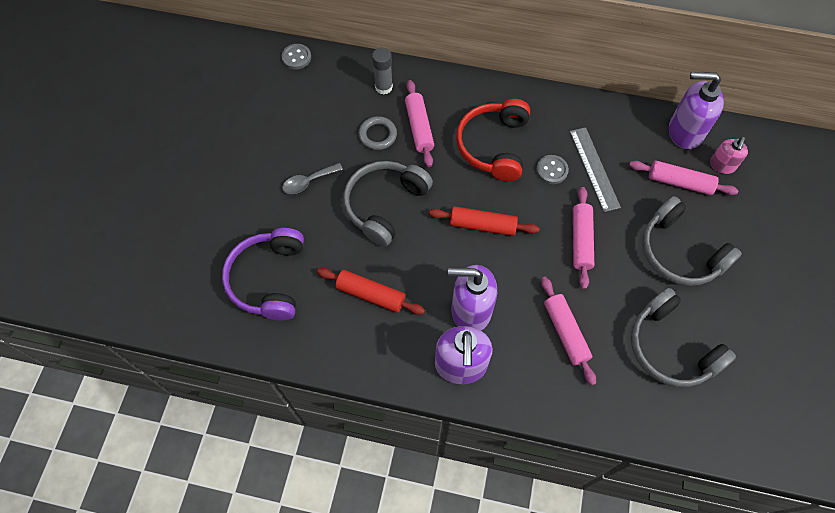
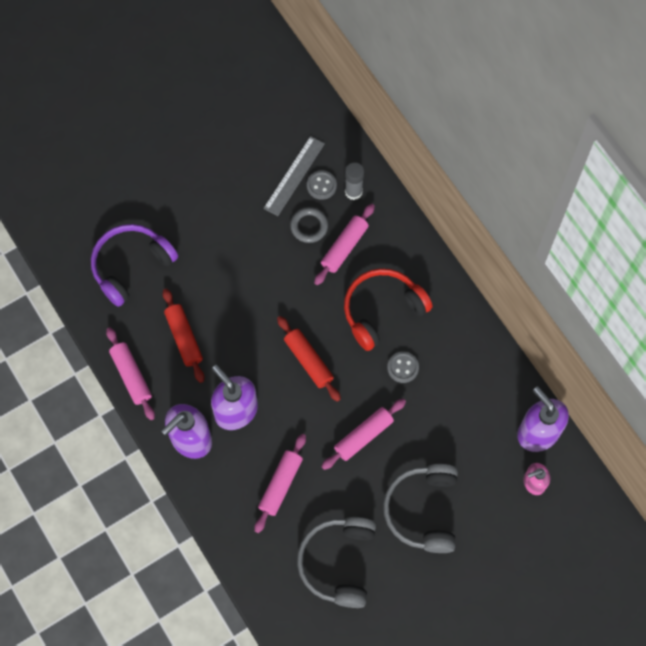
camera: 45 degrees right, 5 degrees up
grey button [281,44,311,69] -> grey button moved to [307,171,337,200]
grey spoon [282,163,343,194] -> none
grey headphones [343,161,433,247] -> none
grey ruler [570,127,621,212] -> grey ruler moved to [263,136,325,216]
pink rolling pin [629,161,739,195] -> pink rolling pin moved to [106,328,155,420]

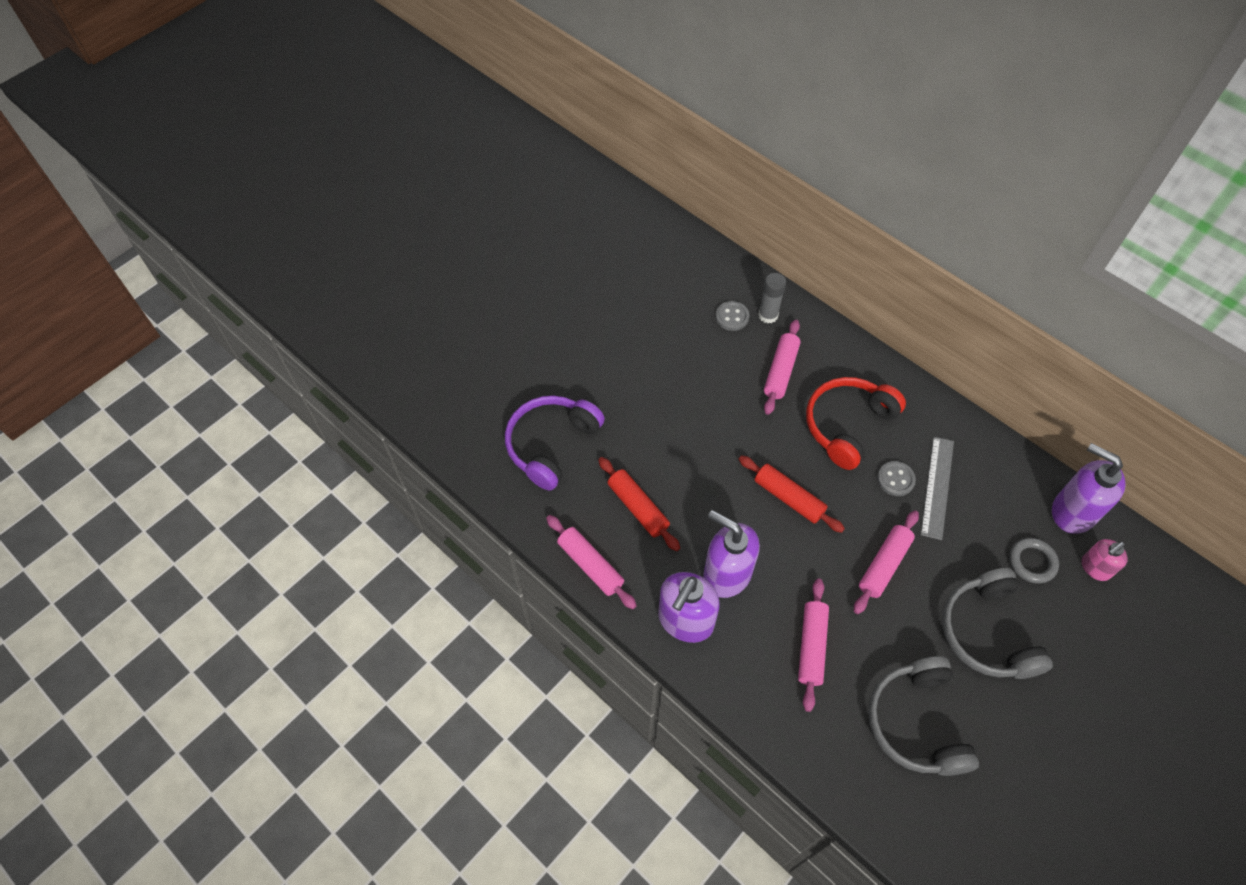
camera: 15 degrees left, 10 degrees down
grey ruler [263,136,325,216] -> grey ruler moved to [921,437,954,540]
grey ring [290,207,328,243] -> grey ring moved to [1009,538,1059,584]

